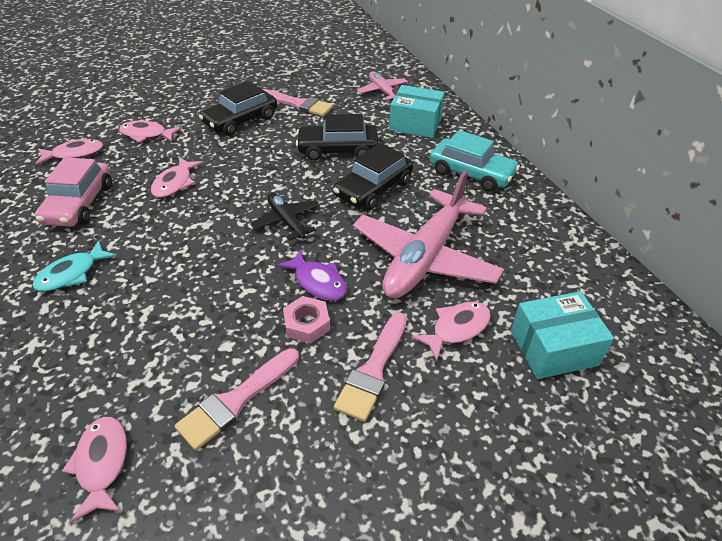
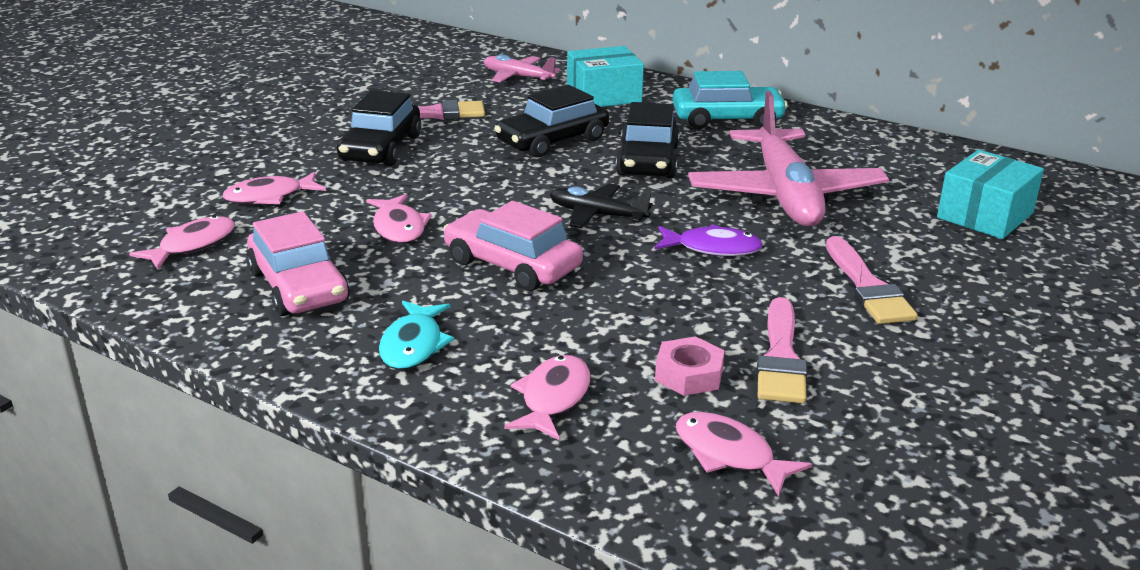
camera: 35 degrees left, 15 degrees down
pink nut [283,296,330,343] -> pink nut moved to [655,336,725,396]
pink fish [412,301,491,361] -> pink fish moved to [504,355,590,440]
none -> pink car [443,201,583,291]

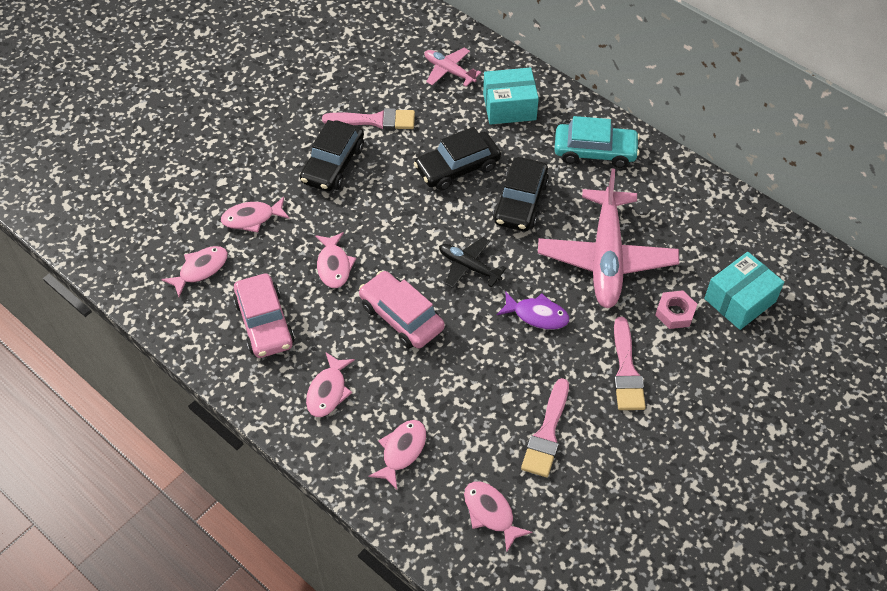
camera: 10 degrees right, 25 degrees up
turquoise fish [379,301,454,370] -> pink fish [306,352,355,417]
pink nut [655,336,725,396] -> pink nut moved to [655,290,697,329]

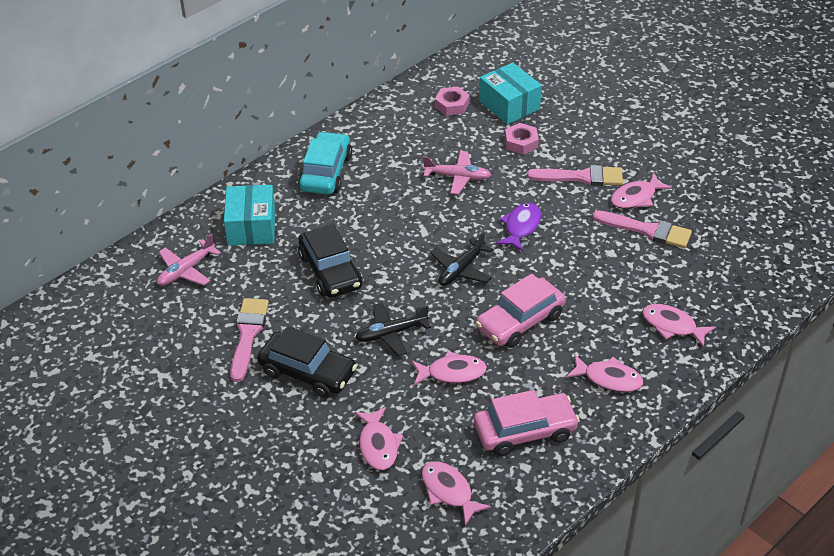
camera: 85 degrees left, 10 degrees down
pink fish [464,481,532,552] -> pink fish moved to [611,173,672,209]
black car [493,157,549,231] -> none
pink plane [538,169,679,308] -> pink plane [423,151,491,195], size x0.49
none -> black plane [355,303,431,356]
none -> pink nut [435,86,469,116]

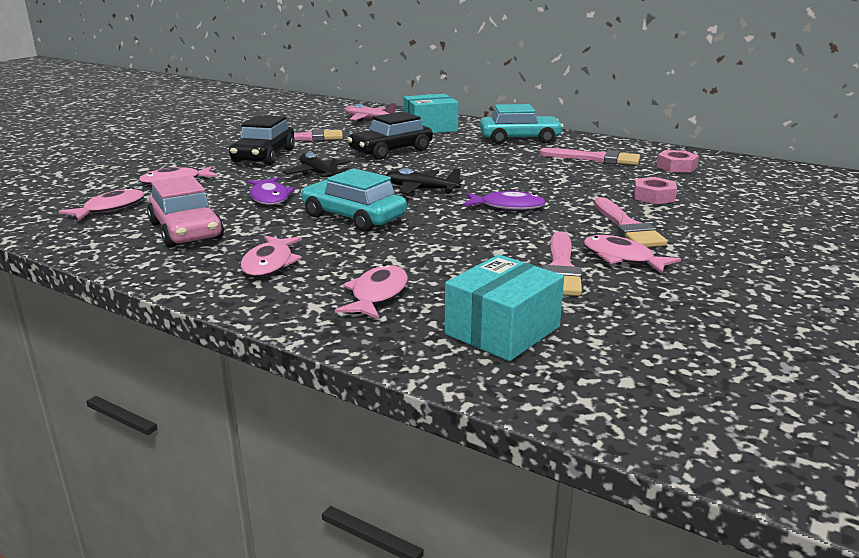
camera: 75 degrees right, 20 degrees down
pink fish [412,351,487,385] -> purple fish [247,177,295,205]
pink plane [423,151,491,195] -> none
pink car [476,274,566,348] -> turquoise car [301,168,407,232]
turquoise box [479,62,542,124] -> turquoise box moved to [445,255,564,361]
none -> pink brush [540,148,640,165]

